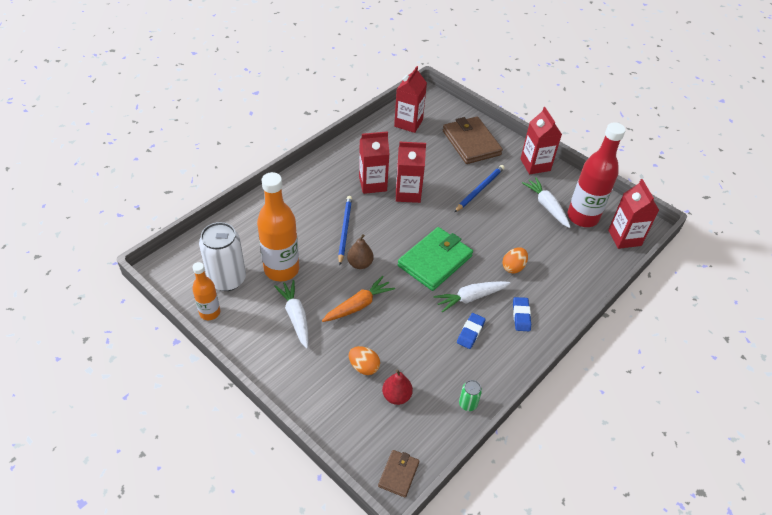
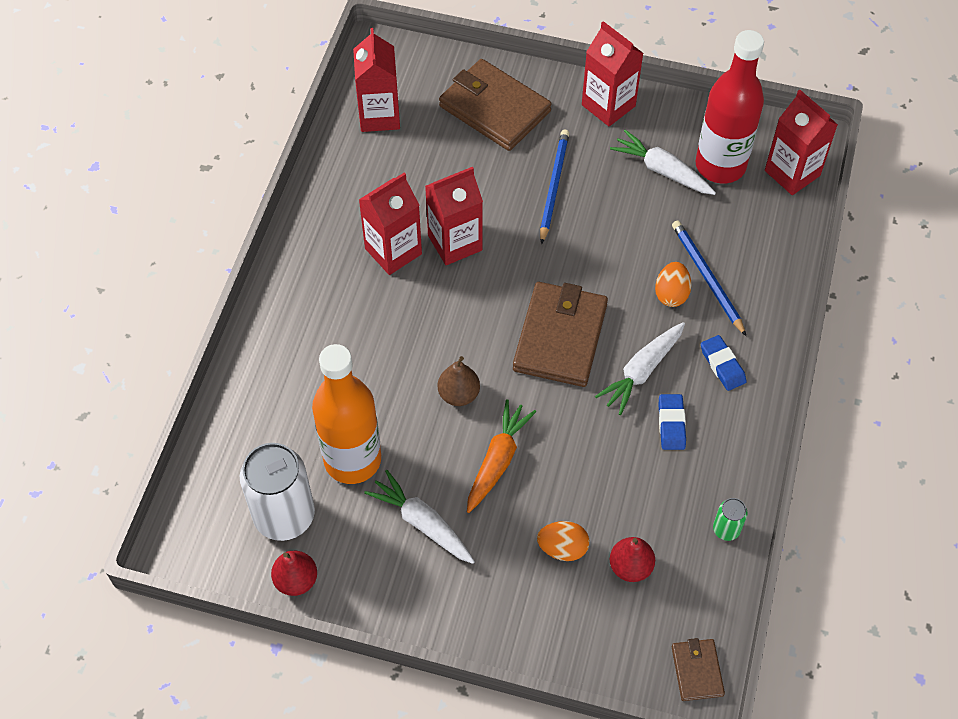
camera: 25 degrees left, 10 degrees up
orange bottle [192,262,220,320] -> red pear [271,551,317,596]
blue pencil [338,196,352,265] -> blue pencil moved to [672,220,746,336]
green wallet [398,227,473,291] -> brown wallet [513,282,608,387]

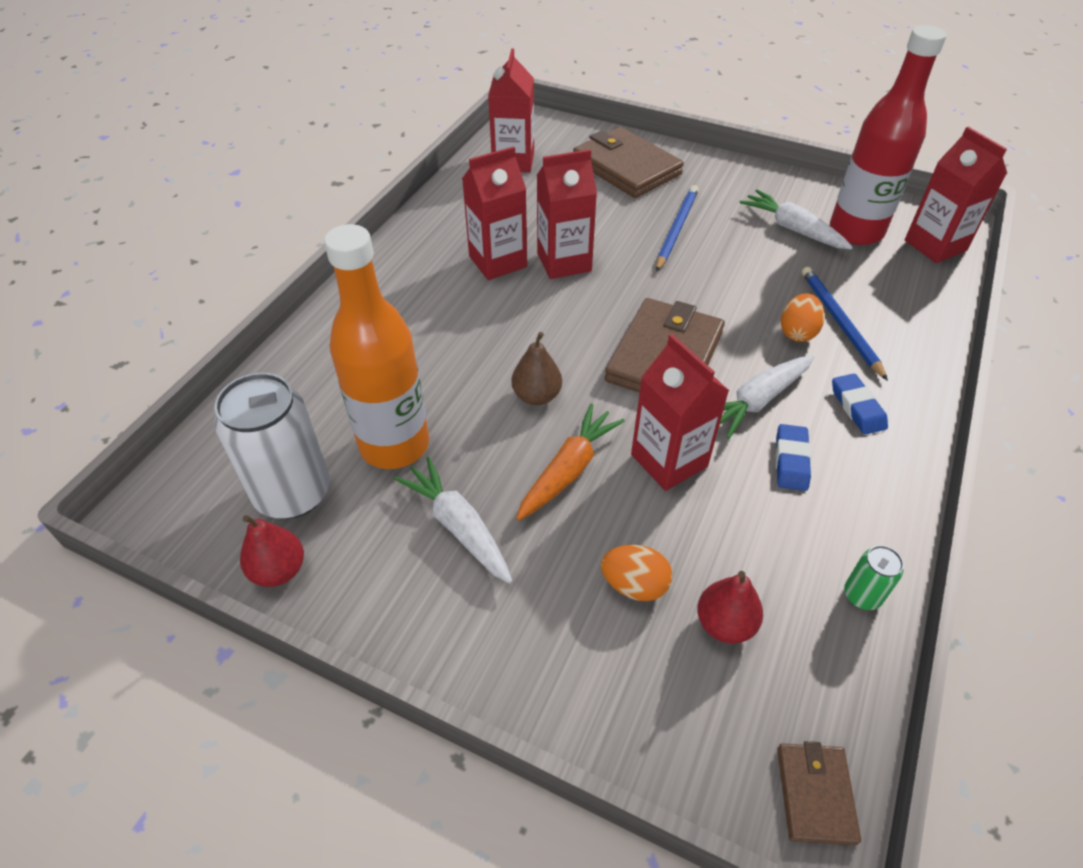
camera: 10 degrees right, 10 degrees down
red carton [582,21,644,126] -> red carton moved to [631,334,729,491]

